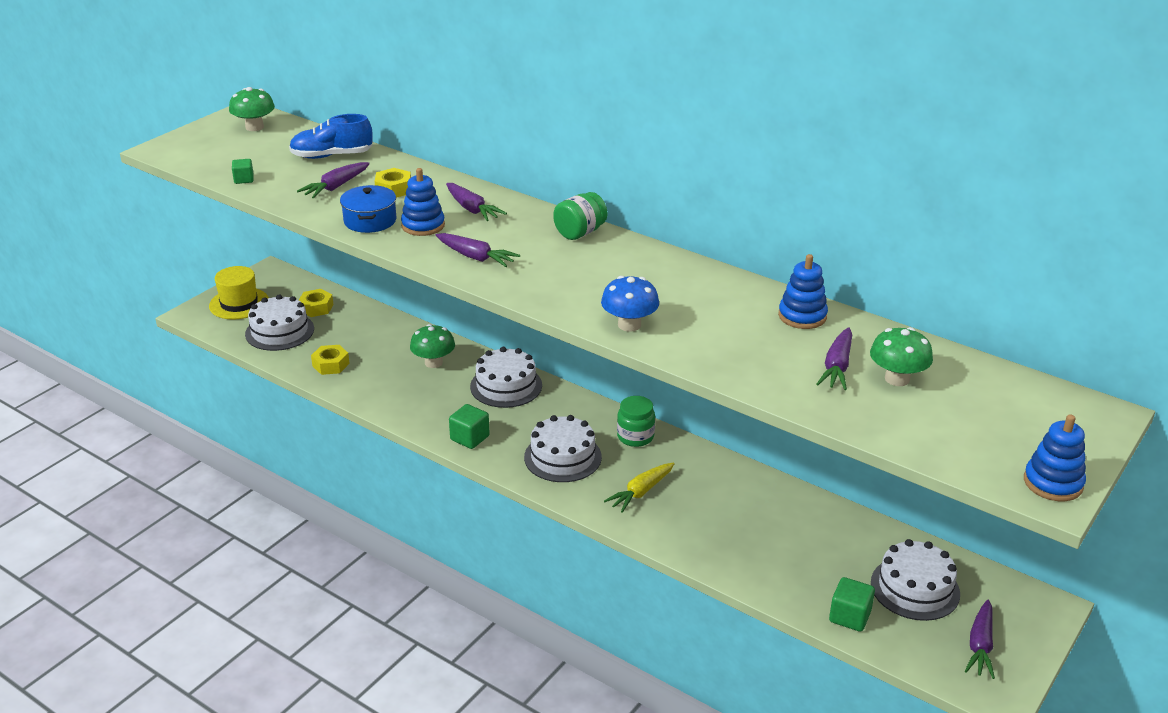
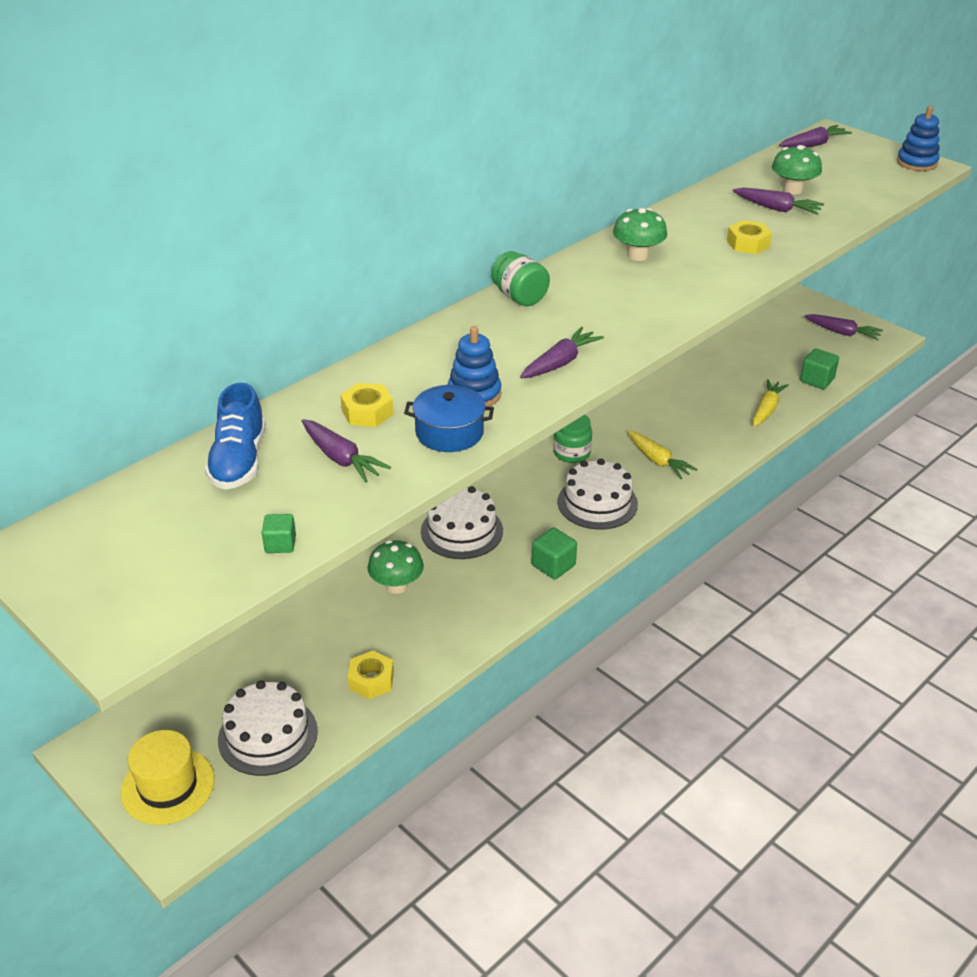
camera: 80 degrees left, 5 degrees up
green mushroom [229,87,275,131] -> green mushroom moved to [613,208,667,261]
yellow nut [299,289,334,317] -> yellow nut moved to [727,220,772,254]
purple carrot [446,183,507,221] -> purple carrot moved to [779,125,852,148]
blue mushroom [601,276,659,332] -> none
blue stacking toy [778,254,828,329] -> none
white cake [871,539,960,621] -> none
none -> yellow carrot [753,379,789,427]

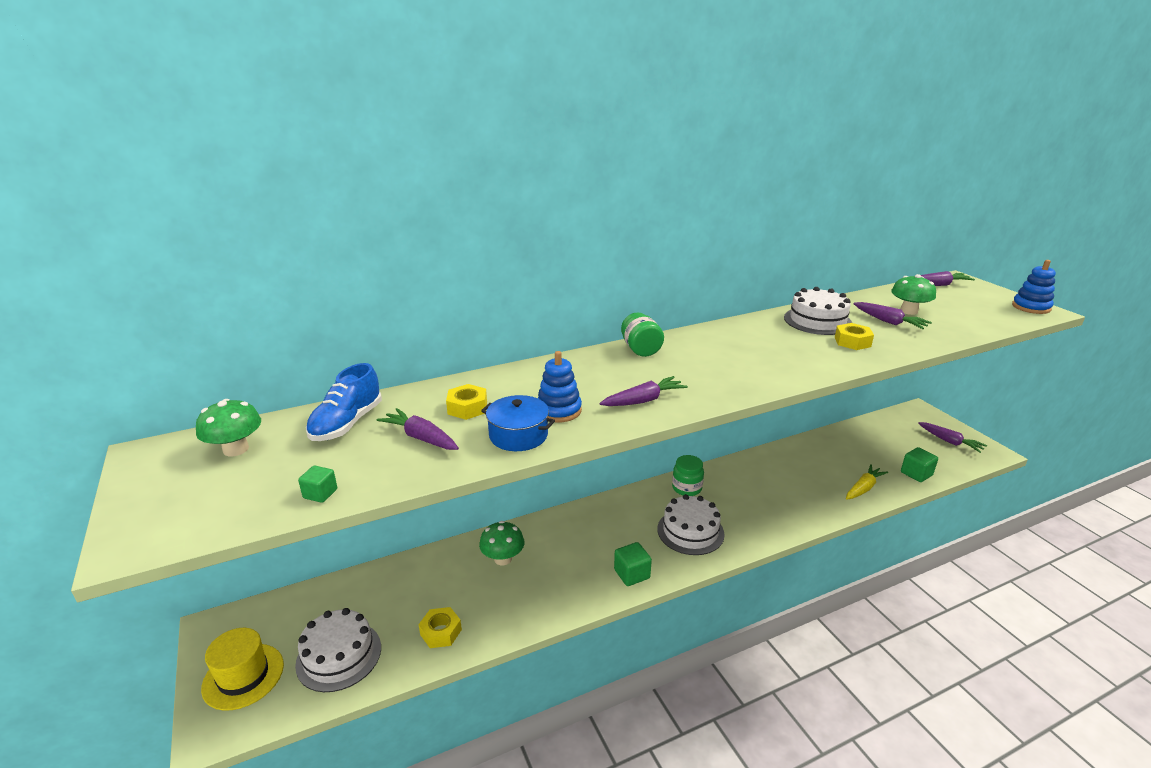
camera: 20 degrees right, 10 degrees down
purple carrot [302,419,391,483] -> purple carrot turned 150 degrees clockwise [376,408,459,450]
white cake [421,486,503,559] -> white cake moved to [784,287,852,335]
green mushroom [613,208,667,261] -> green mushroom moved to [196,399,261,456]
yellow carrot [627,430,697,479] -> none

